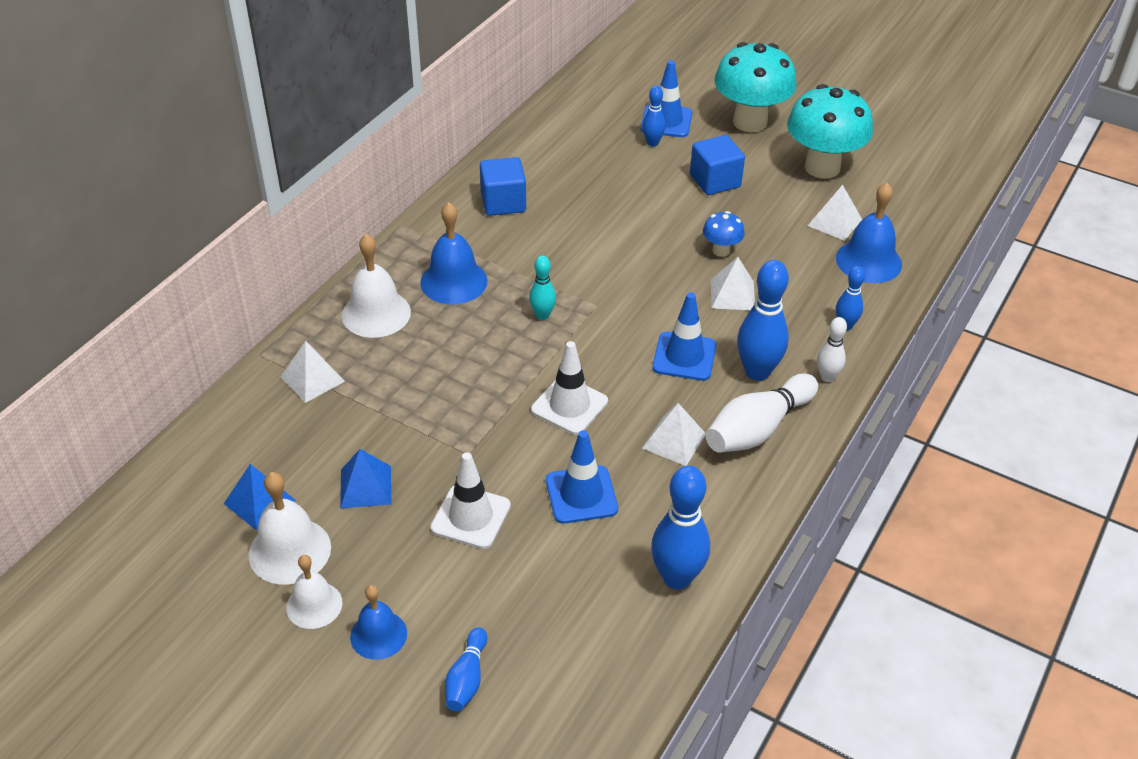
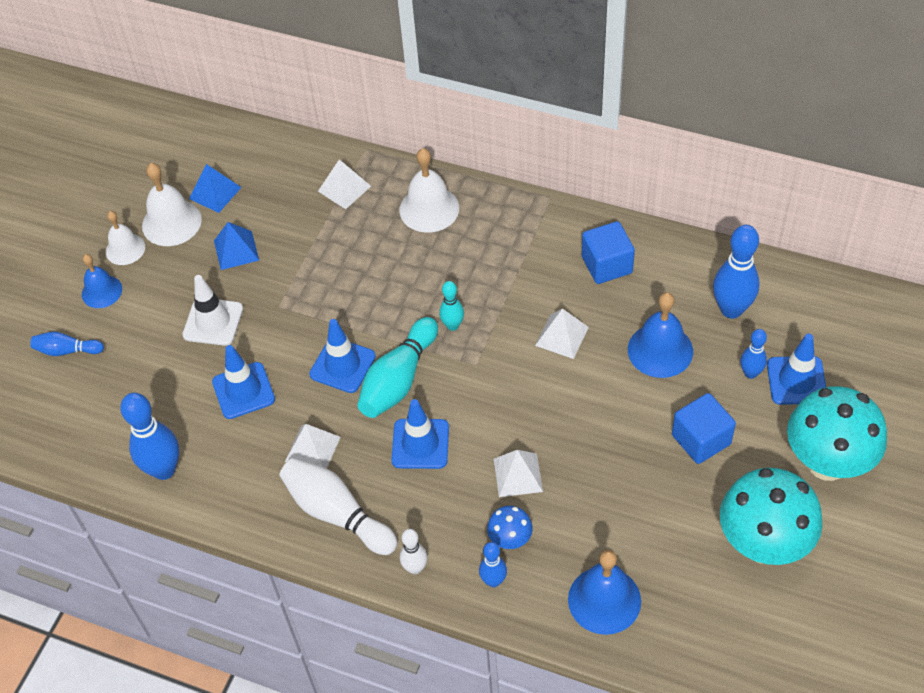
camera: 85 degrees right, 10 degrees up
blue bell [420,202,488,304] -> blue bell moved to [628,292,693,378]
white traffic cone [531,341,608,435] -> blue traffic cone [309,319,376,393]
blue mushroom [703,211,745,257] -> blue mushroom moved to [487,506,533,549]
blue bowling pin [737,260,789,381] -> blue bowling pin moved to [713,225,760,319]
white pyramid [808,185,862,241] -> white pyramid moved to [535,309,589,359]
none -> turquoise bowling pin [357,317,438,418]

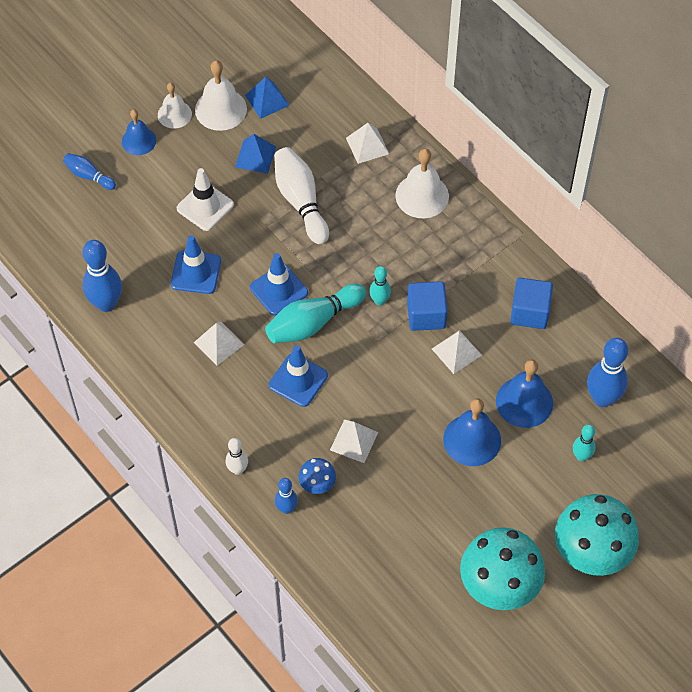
camera: 25 degrees right, 5 degrees up
white bowling pin [279,458,397,555] -> white bowling pin moved to [274,147,329,244]
blue bell [568,550,641,635] -> blue bell moved to [443,398,501,466]
blue cube [672,393,736,464] -> blue cube moved to [407,281,448,331]
blue bowling pin [740,329,767,379] -> turquoise bowling pin [573,424,596,461]
blue traffic cone [767,334,826,405] -> none

